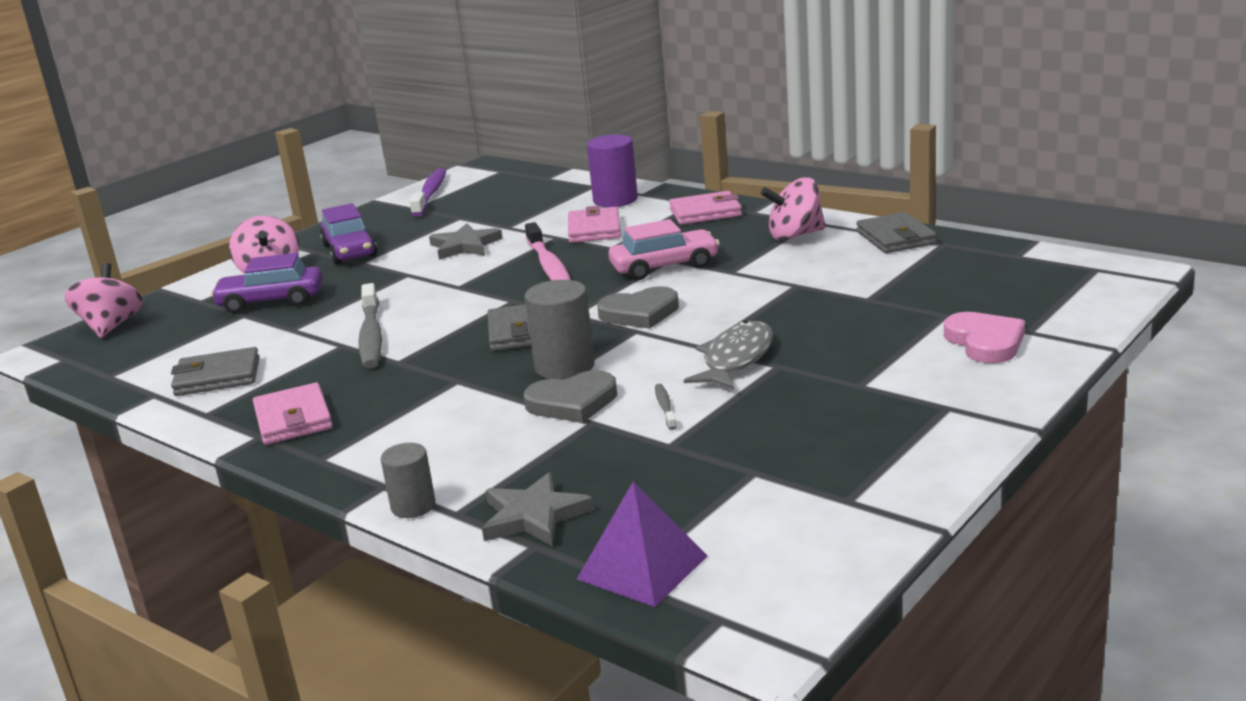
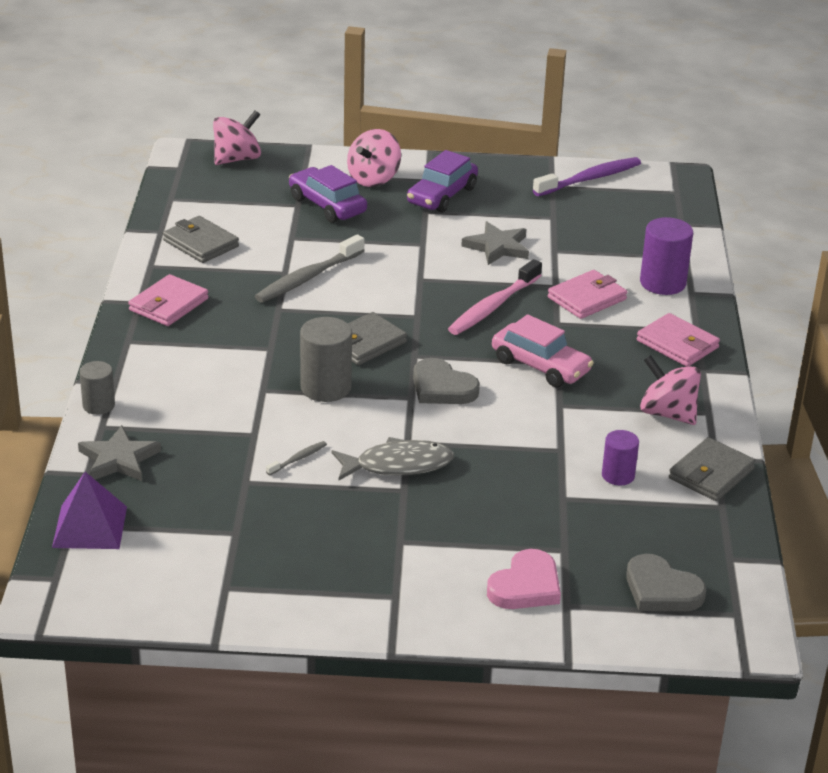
camera: 50 degrees right, 10 degrees up
grey heart [524,370,617,423] -> grey heart moved to [626,554,706,611]
none -> purple cylinder [602,430,639,485]

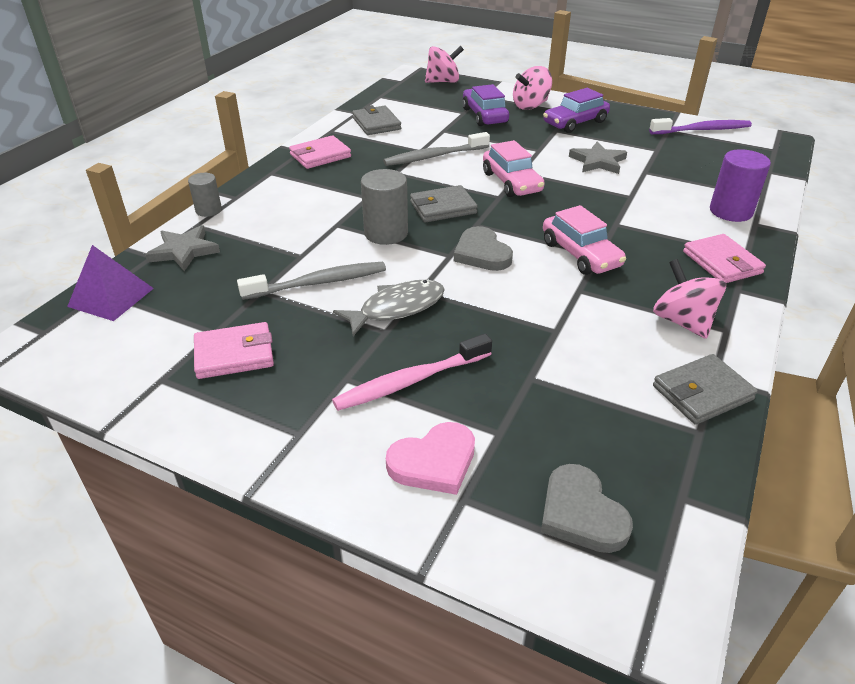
camera: 25 degrees right, 5 degrees up
grey toothbrush [266,441,327,475] -> grey toothbrush [237,262,386,300], size x2.17
grey fish [332,437,454,481] -> grey fish turned 45 degrees counterclockwise [333,280,445,336]
pink toothbrush [448,259,542,335] -> pink toothbrush moved to [332,334,492,411]
pink wallet [548,270,627,319] -> pink wallet moved to [194,322,274,379]
purple cylinder [602,430,639,485] -> none
none -> pink car [483,140,544,197]

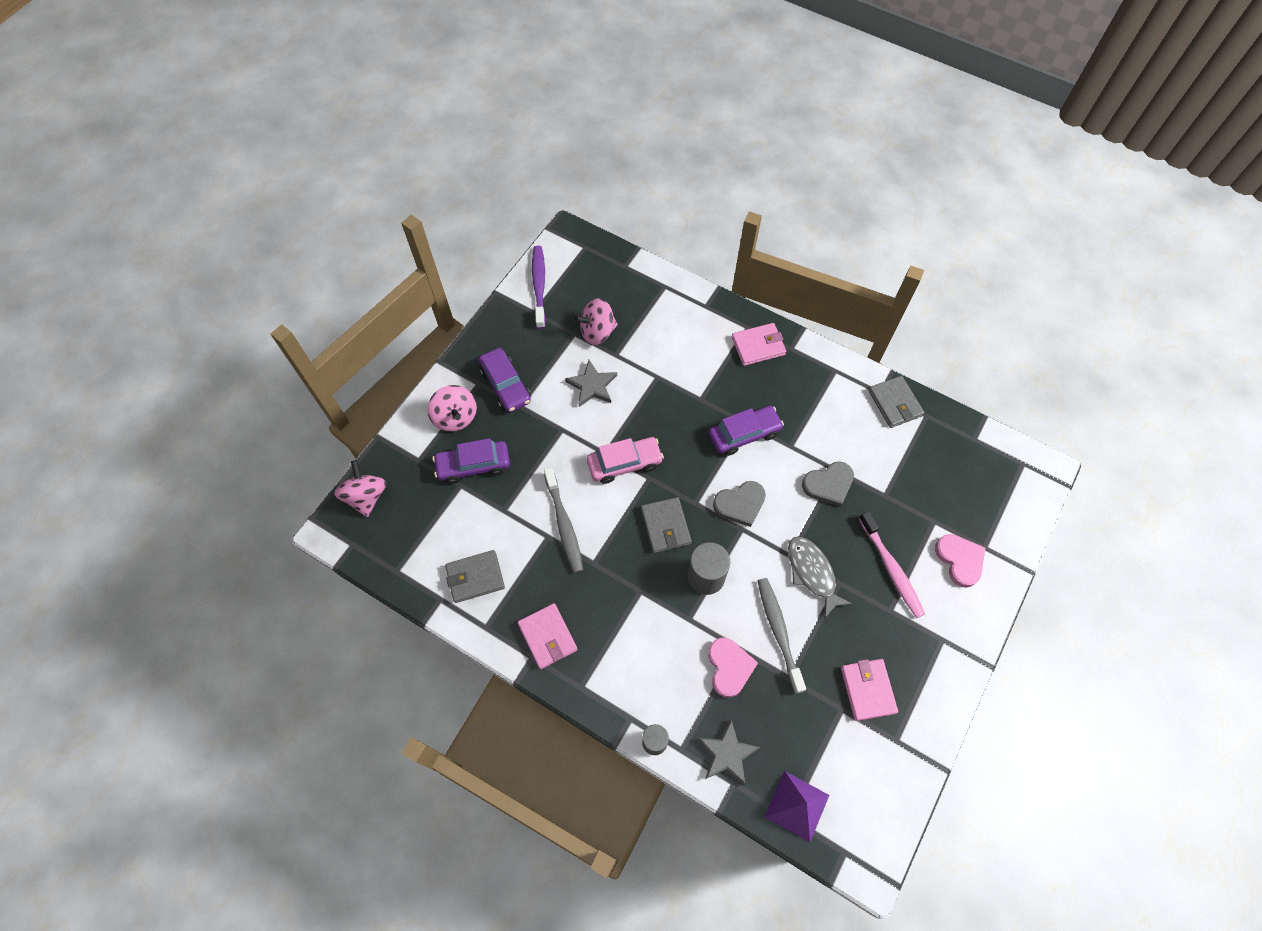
camera: 85 degrees left, 25 degrees up
grey heart [541,464,633,553] -> grey heart moved to [802,461,854,507]
pink car [543,205,626,275] -> purple car [709,406,784,456]
pink spinning top [653,259,726,339] -> pink spinning top moved to [574,298,618,345]
purple cylinder [710,149,771,222] -> none
none -> pink heart [708,638,758,698]

